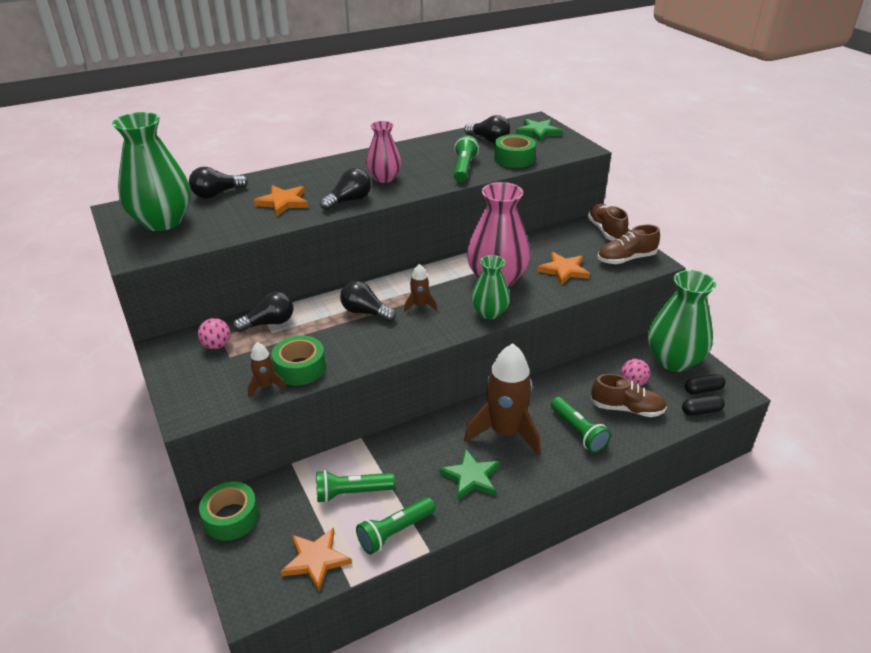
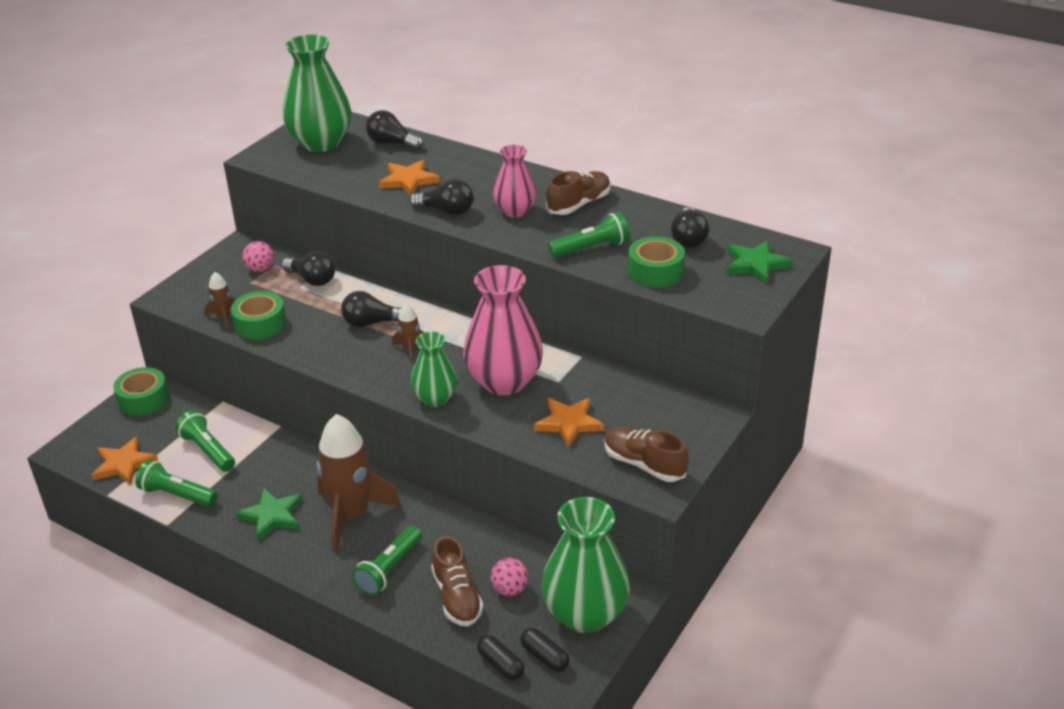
camera: 60 degrees right, 0 degrees up
black light bulb [340,281,396,322] -> black light bulb turned 90 degrees counterclockwise [341,291,401,327]
brown shoe [588,204,628,241] -> brown shoe moved to [546,171,610,215]

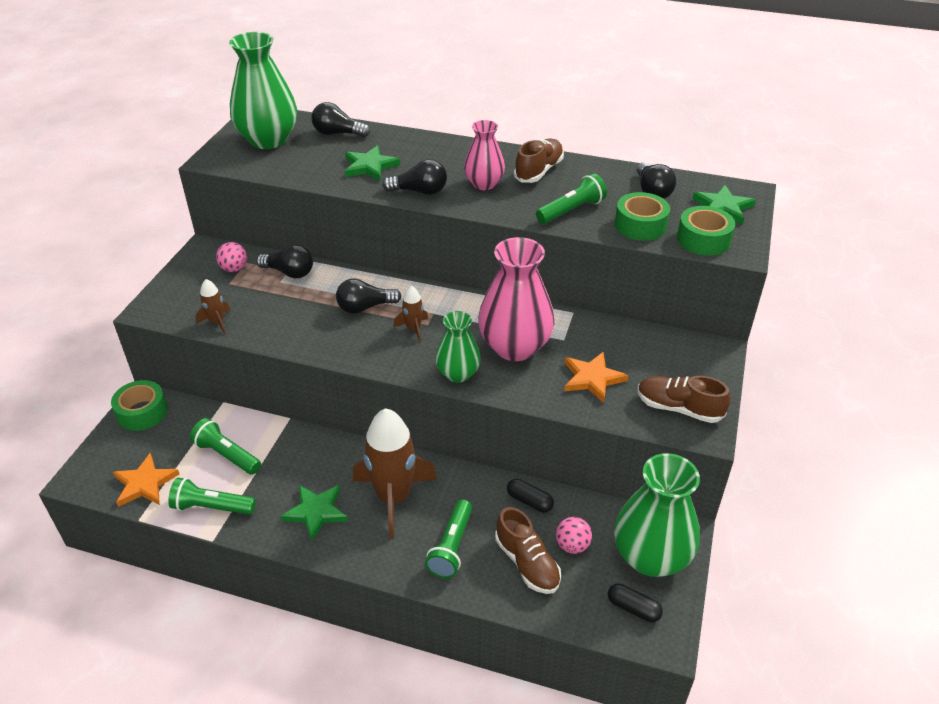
camera: 15 degrees left, 5 degrees up
green tape [231,291,286,340] -> green tape moved to [677,206,735,256]
orange star [379,160,440,196] -> green star [345,145,400,181]
black capsule [477,635,524,680] -> black capsule moved to [507,479,554,512]

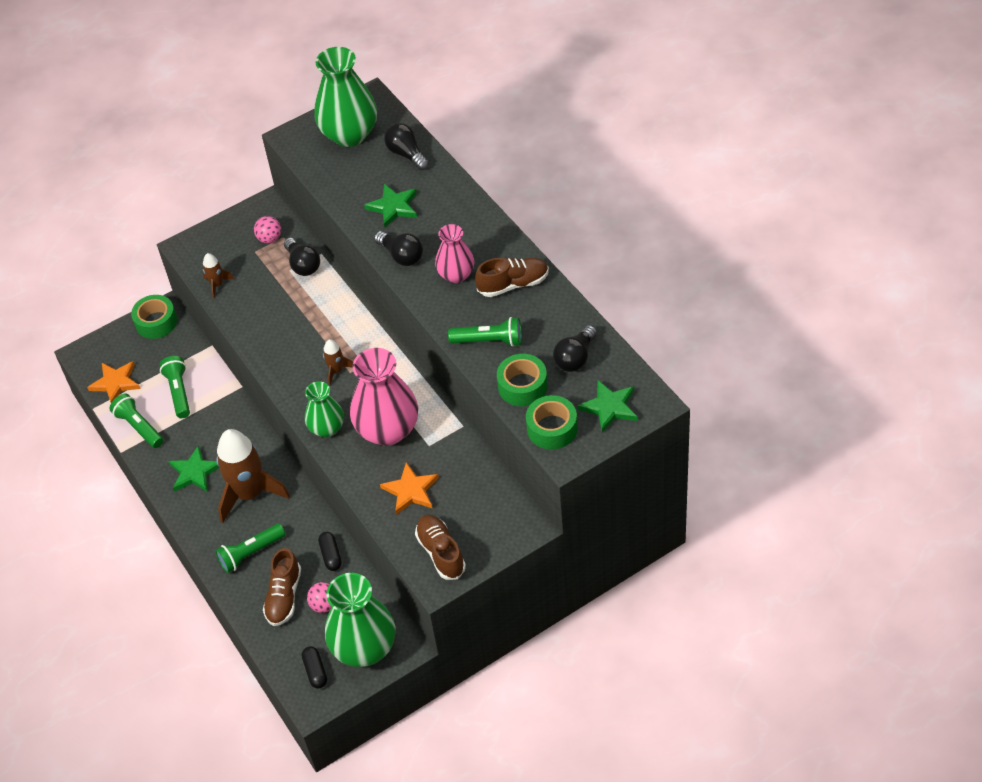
camera: 45 degrees right, 10 degrees up
black light bulb [336,278,401,314] -> none

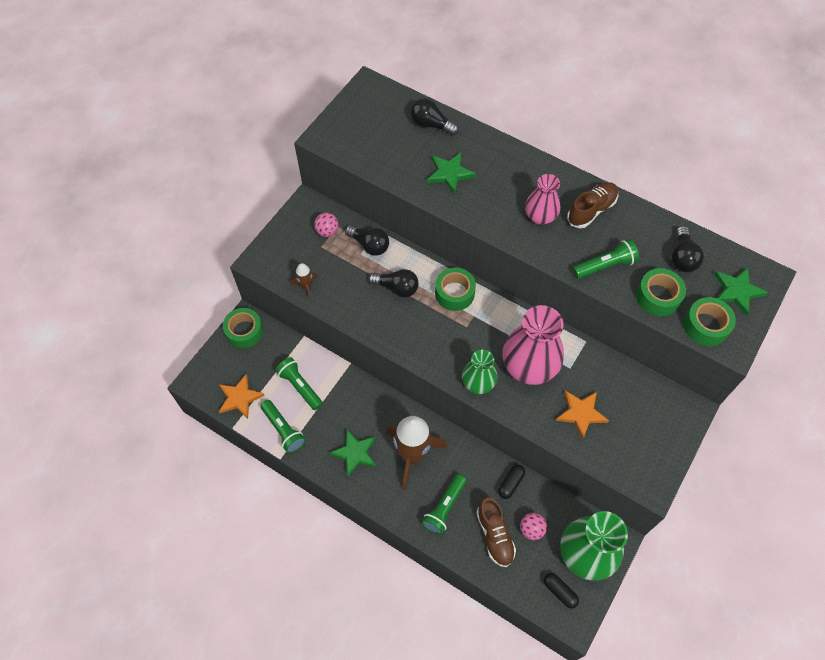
camera: 30 degrees left, 10 degrees up
green flashlight [109,394,164,448] -> green flashlight turned 150 degrees counterclockwise [260,400,306,453]
green vase [314,47,377,147] -> none
black capsule [318,532,342,571] -> black capsule turned 75 degrees clockwise [498,464,525,499]
brown rocket [323,339,353,385] -> none
black light bulb [374,231,423,266] -> black light bulb moved to [368,269,419,298]
brown shoe [415,515,466,580] -> none
none -> green tape [435,268,476,311]

